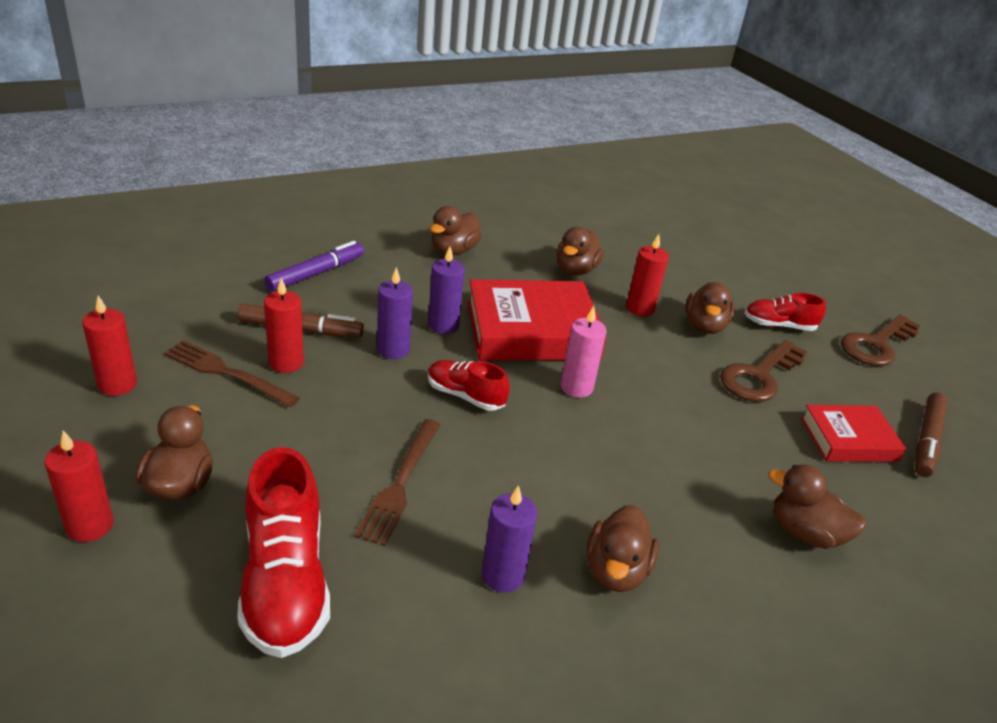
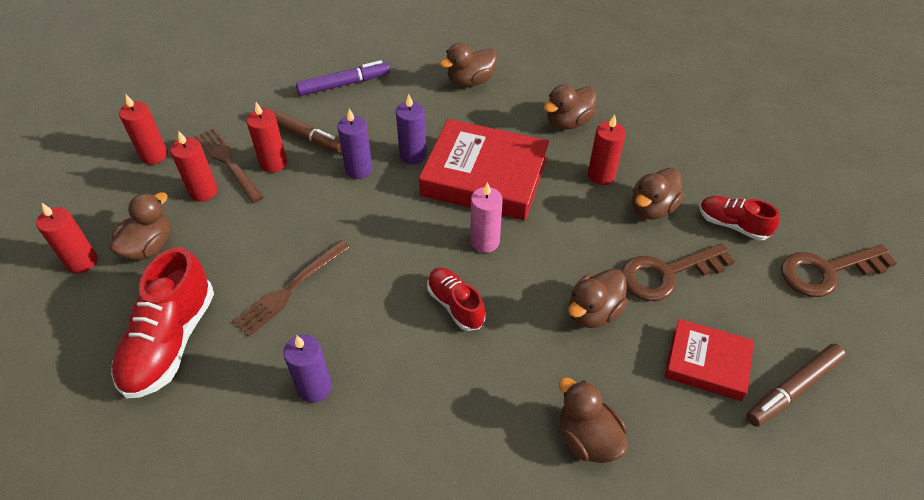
camera: 30 degrees right, 15 degrees up
red shoe [428,360,510,411] -> red shoe moved to [427,268,485,331]
brown duck [587,505,659,592] -> brown duck moved to [568,269,628,328]
none -> red candle [170,131,218,202]

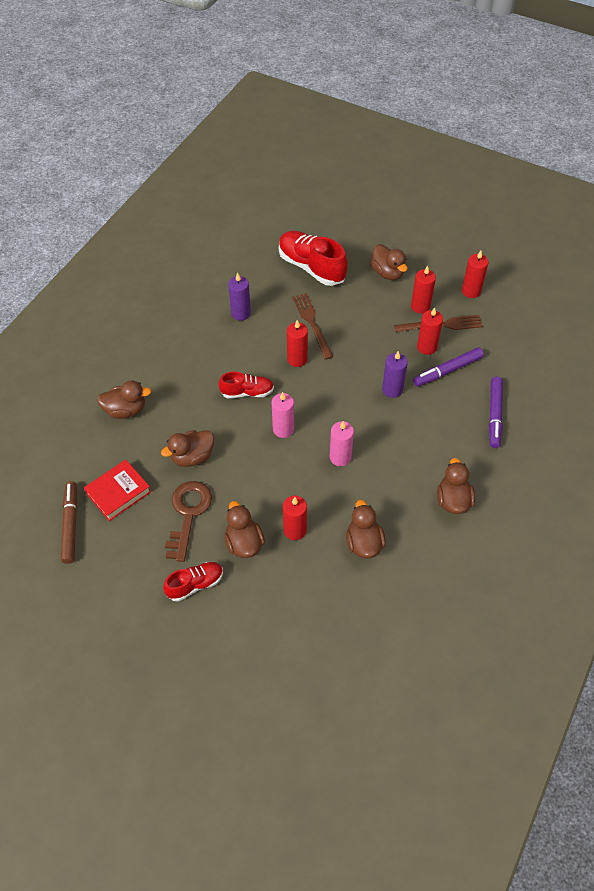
camera: 120 degrees right, 5 degrees up
red candle [36,203,97,273] -> red candle moved to [287,320,308,367]
brown marker [261,106,342,153] -> purple marker [413,347,484,386]
purple candle [396,94,427,165] -> none
red book [419,119,549,220] -> pink candle [330,421,354,466]
brown duck [568,269,628,328] -> brown duck turned 105 degrees counterclockwise [161,430,214,467]
brown key [781,244,897,297] -> none

